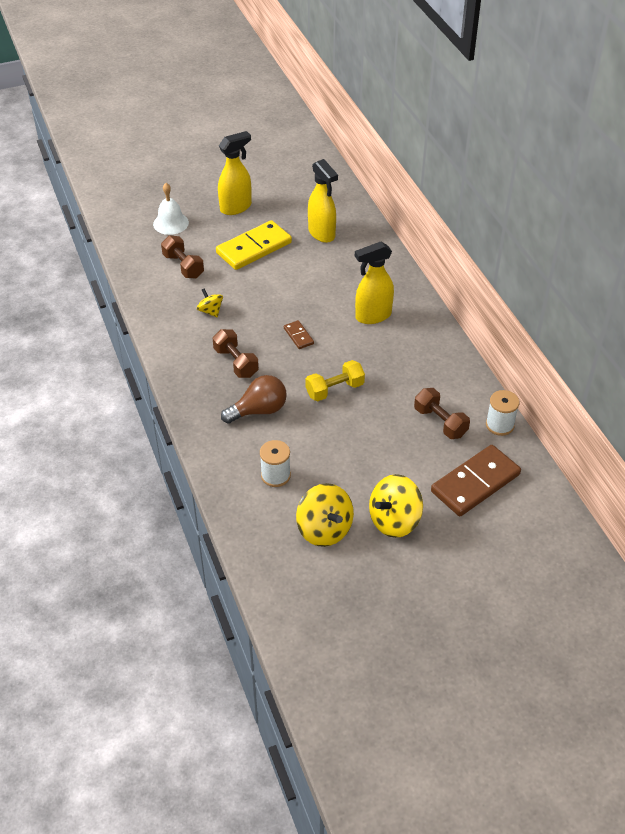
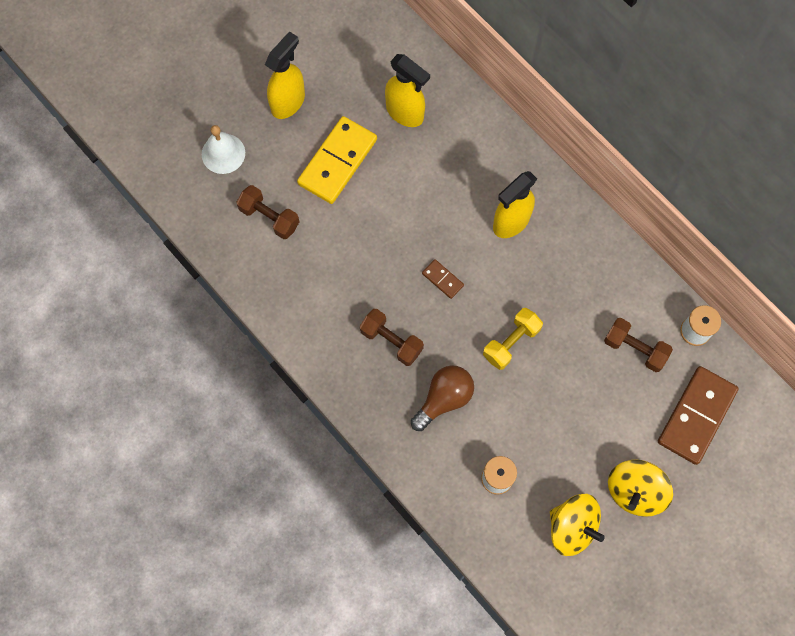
camera: 20 degrees left, 25 degrees up
yellow spinning top [197,289,223,317] -> none

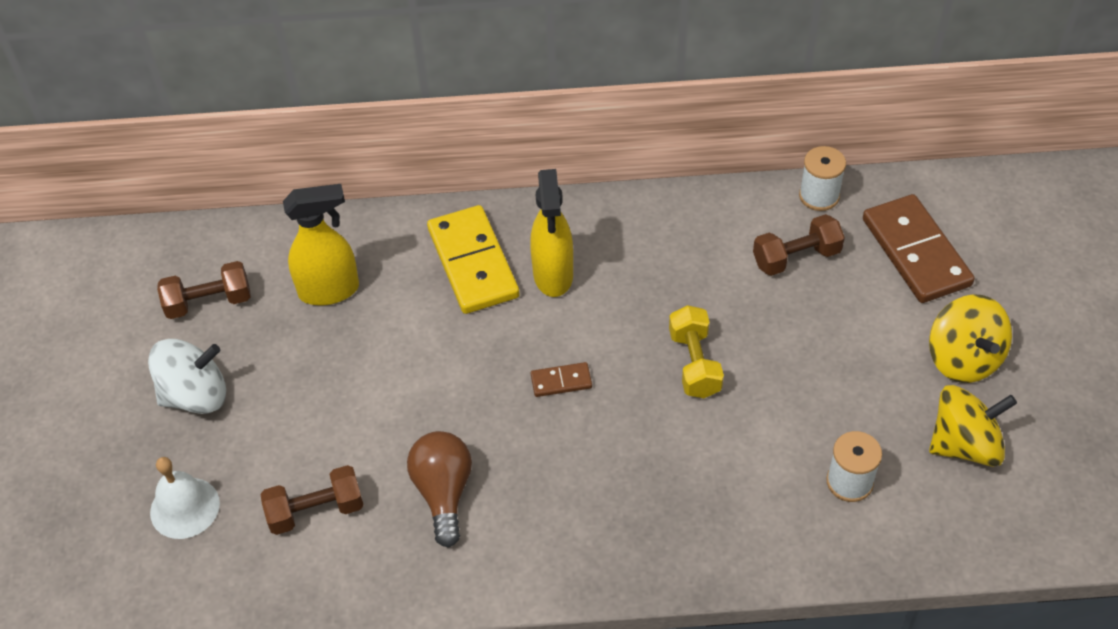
camera: 50 degrees left, 20 degrees down
yellow spray bottle [265,31,305,119] -> white spinning top [148,339,226,414]
yellow domino [297,116,377,204] -> yellow domino moved to [427,205,520,314]
brown dumbbell [360,309,424,366] -> brown dumbbell moved to [157,261,251,319]
brown light bulb [411,366,474,431] -> brown light bulb moved to [407,431,472,548]

